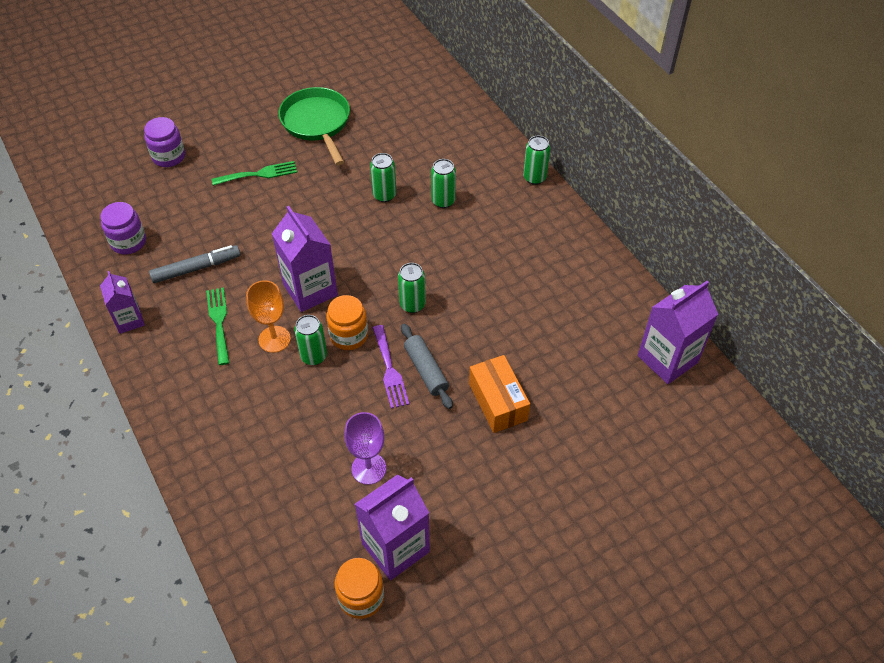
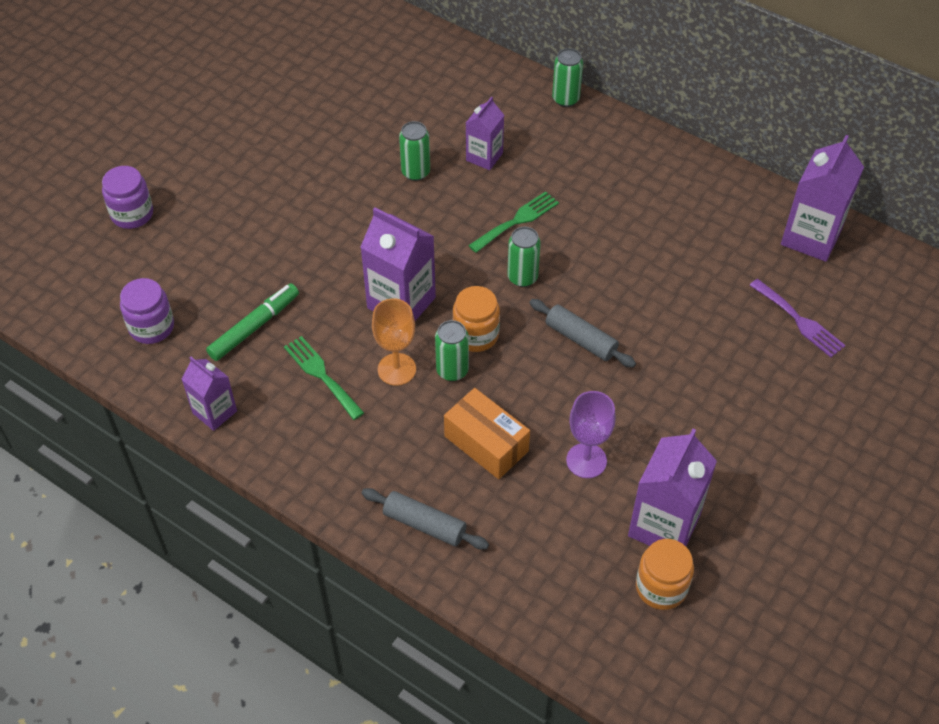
camera: 25 degrees left, 0 degrees up
grey marker [149,245,241,283] -> green marker [206,283,299,361]
green fork [212,161,297,186] -> green fork moved to [468,191,559,253]
green pan [279,87,350,165] -> none
purple fork [373,325,409,409] -> purple fork moved to [750,279,846,357]
green can [431,159,456,208] -> purple carton [466,97,504,170]
orange box [469,355,530,433] -> orange box moved to [444,388,530,479]
none -> grey rolling pin [362,488,489,550]

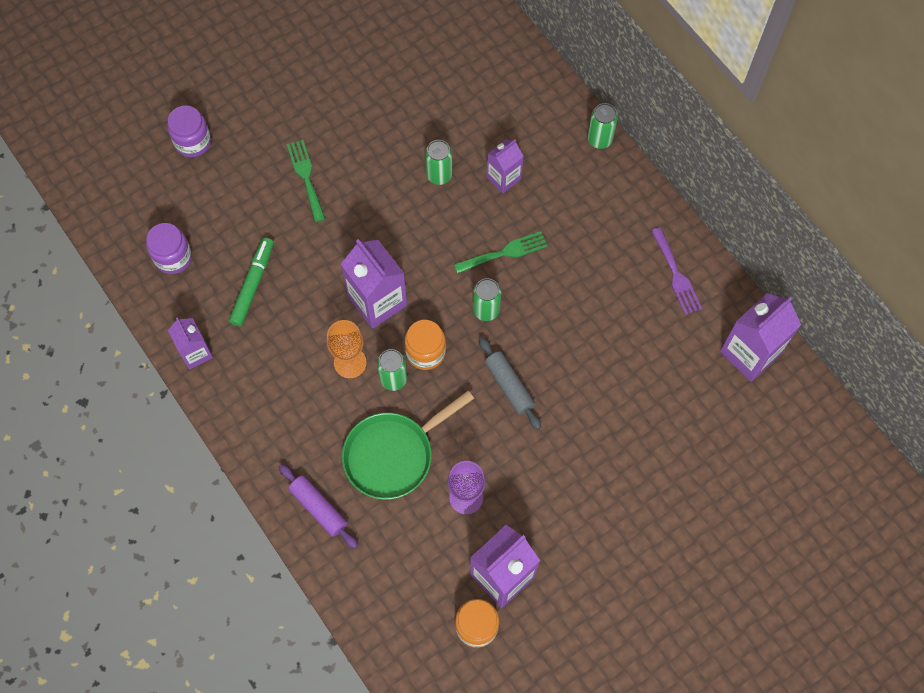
camera: 20 degrees right, 15 degrees up
green marker [206,283,299,361] -> green marker turned 45 degrees counterclockwise [229,238,274,326]
green fork [284,336,364,420] -> green fork moved to [287,140,325,222]
grey rolling pin [362,488,489,550] -> purple rolling pin [279,464,358,549]
orange box [444,388,530,479] -> green pan [342,391,474,500]
purple fork [750,279,846,357] -> purple fork moved to [651,227,702,315]

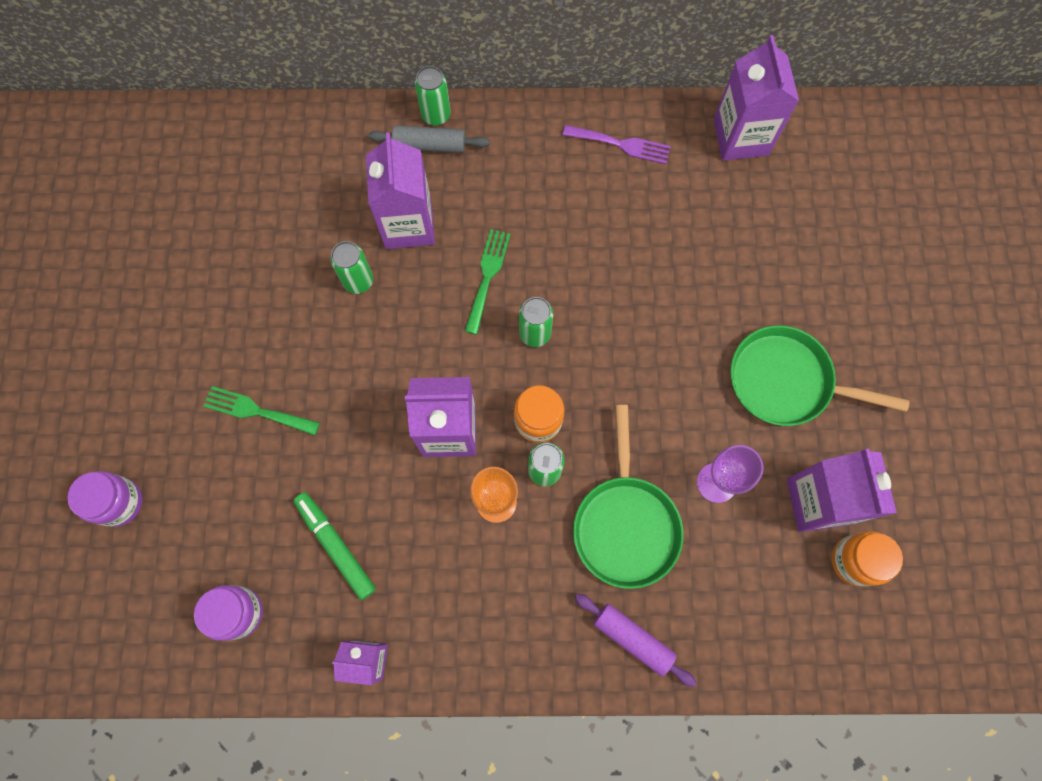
camera: 55 degrees left, 5 degrees up
purple rolling pin [279,464,358,549] -> purple rolling pin turned 45 degrees clockwise [575,594,696,687]
grey rolling pin [479,337,541,430] -> grey rolling pin moved to [368,125,490,153]
purple carton [486,139,524,193] -> purple carton [366,133,435,249], size x1.65
none -> green pan [730,325,909,426]

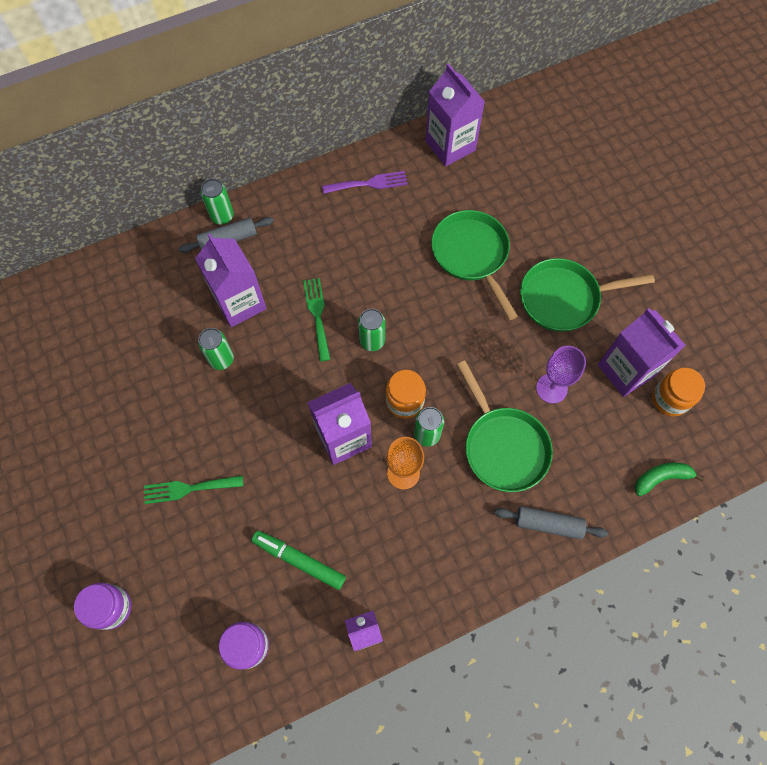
camera: 25 degrees left, 5 degrees down
purple rolling pin [575,594,696,687] -> grey rolling pin [494,506,608,539]
none -> green pan [431,210,518,320]
none -> green banana [635,463,704,496]

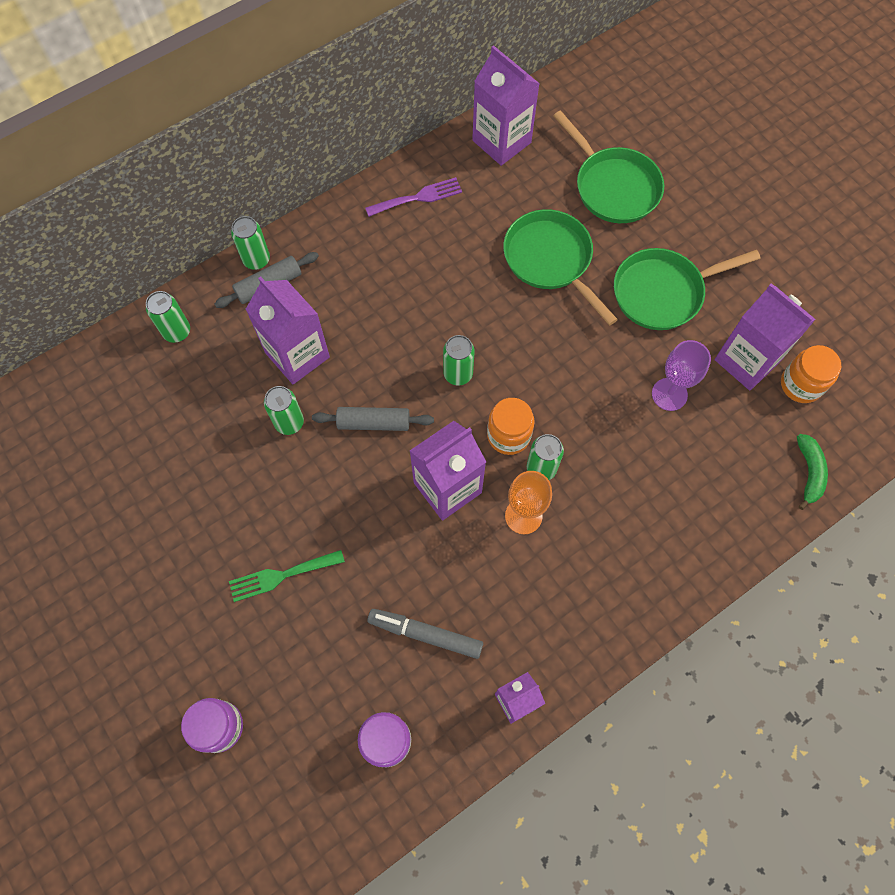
camera: 10 degrees left, 0 degrees up
green marker [251,531,346,590] -> grey marker [367,609,483,659]
green fork [303,278,331,361] -> none
green pan [457,360,553,492] -> green pan moved to [553,111,664,223]
grey rolling pin [494,506,608,539] -> grey rolling pin moved to [312,407,434,431]
green banana [635,463,704,496] -> green banana turned 120 degrees clockwise [797,434,828,510]
none -> green can [146,291,190,343]

